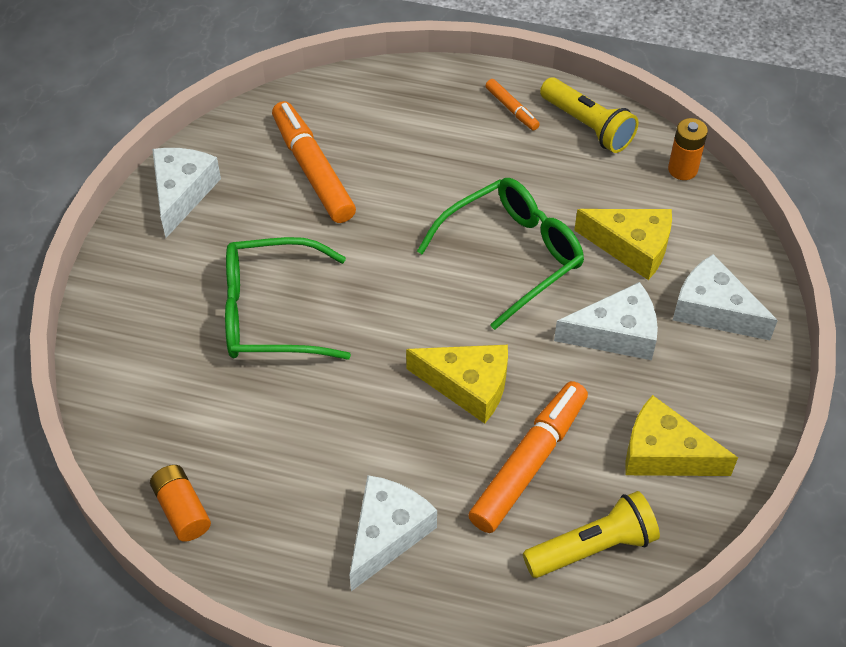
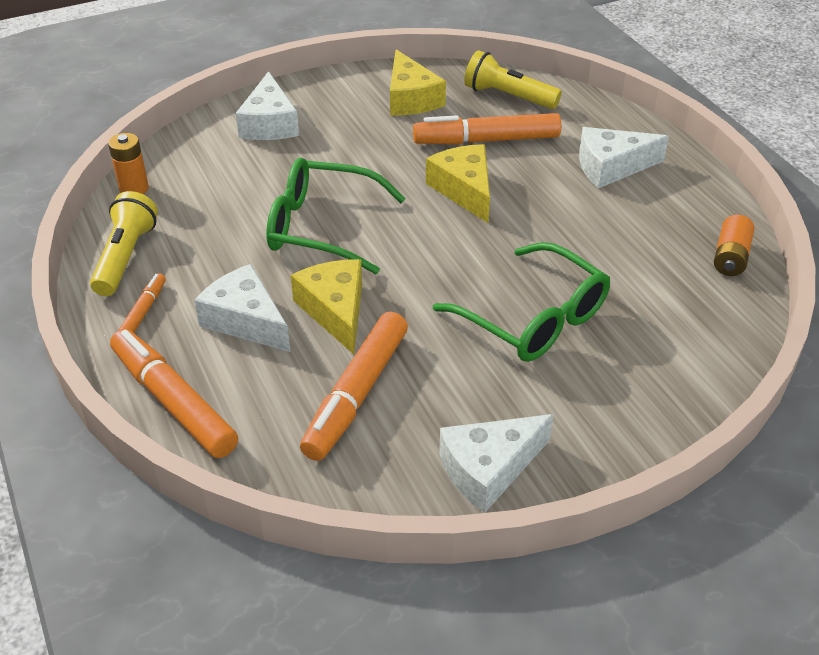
camera: 130 degrees left, 10 degrees down
white cheese [554,282,658,360] -> white cheese moved to [194,264,290,352]
yellow cheese [574,209,672,280] -> yellow cheese moved to [291,259,362,354]
none -> orange marker [110,329,238,458]

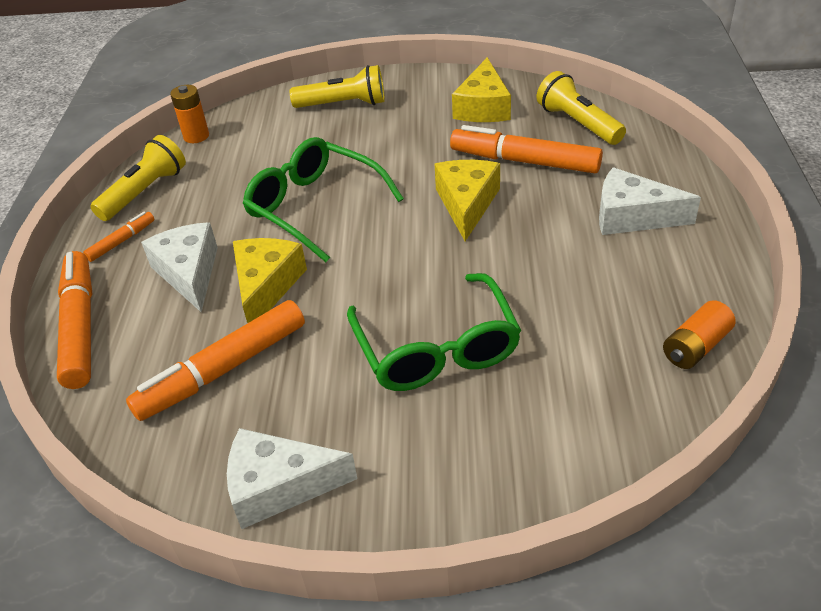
camera: 30 degrees right, 0 degrees up
white cheese [236,71,299,140] -> yellow flashlight [290,65,385,108]

